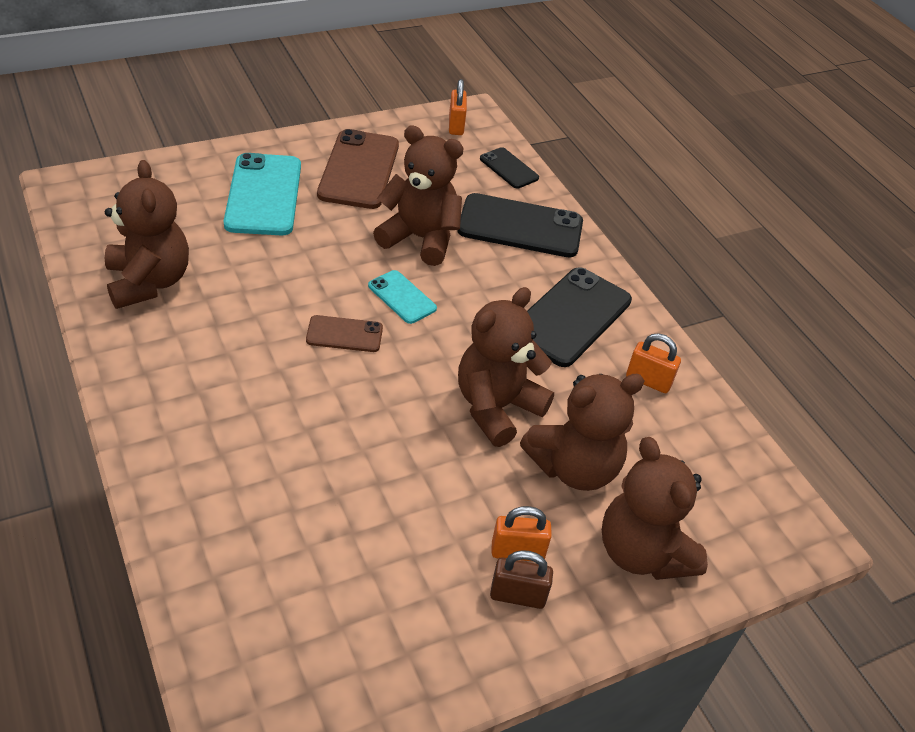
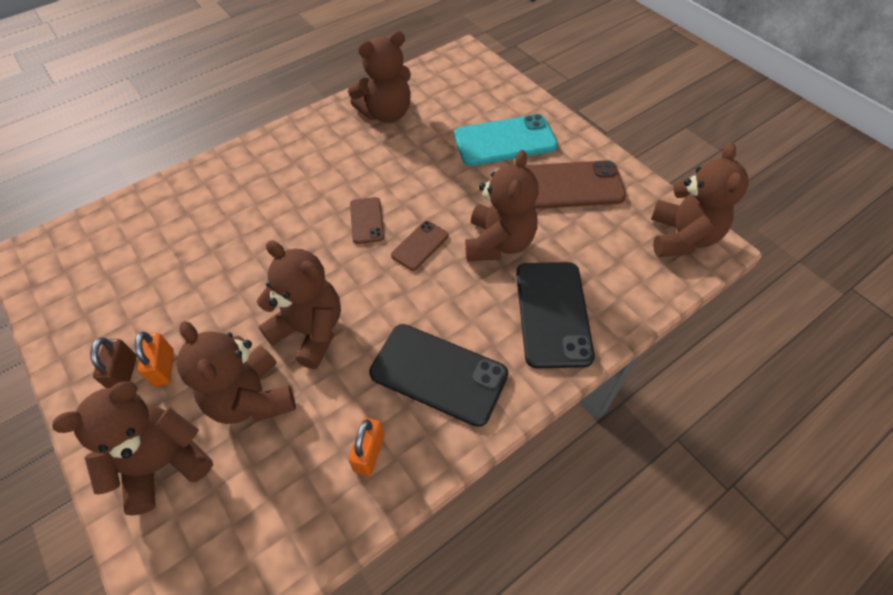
camera: 85 degrees right, 10 degrees up
turquoise phone [368,270,437,324] -> brown phone [391,221,449,271]
orange padlock [449,79,467,135] -> brown teddy bear [651,143,748,257]
black phone [480,147,539,189] -> none

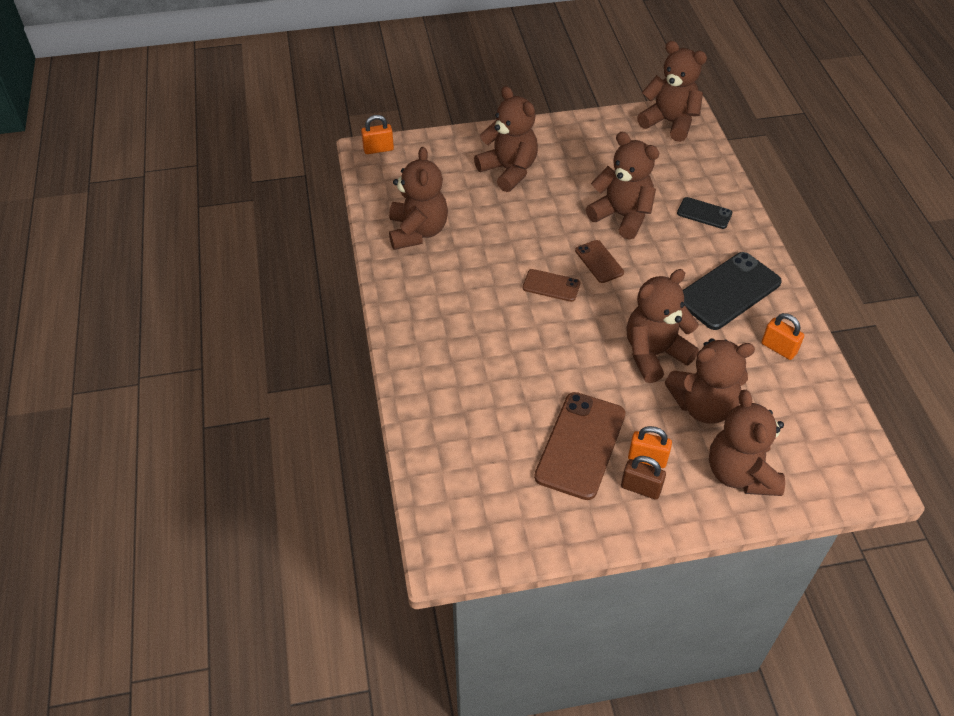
camera: 65 degrees left, 5 degrees down
turquoise phone [454,114,558,166] -> brown teddy bear [474,86,538,192]
black phone [516,262,595,368] -> black phone [677,197,732,229], size x0.53
brown phone [525,160,626,209] -> brown phone moved to [534,392,626,500]
none -> orange padlock [361,115,394,154]

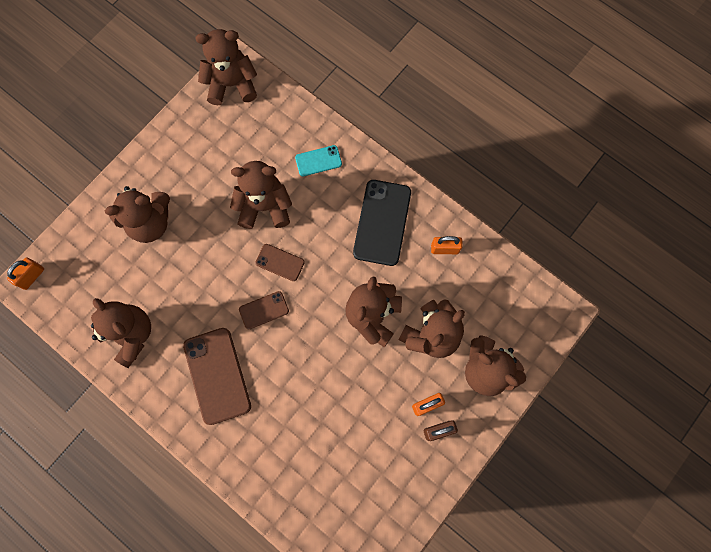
camera: 40 degrees left, 25 degrees up
brown teddy bear [474,86,538,192] -> brown teddy bear turned 150 degrees clockwise [105,186,170,243]
brown phone [534,392,626,500] -> brown phone moved to [183,328,251,425]
black phone [677,197,732,229] -> turquoise phone [295,145,342,176]

